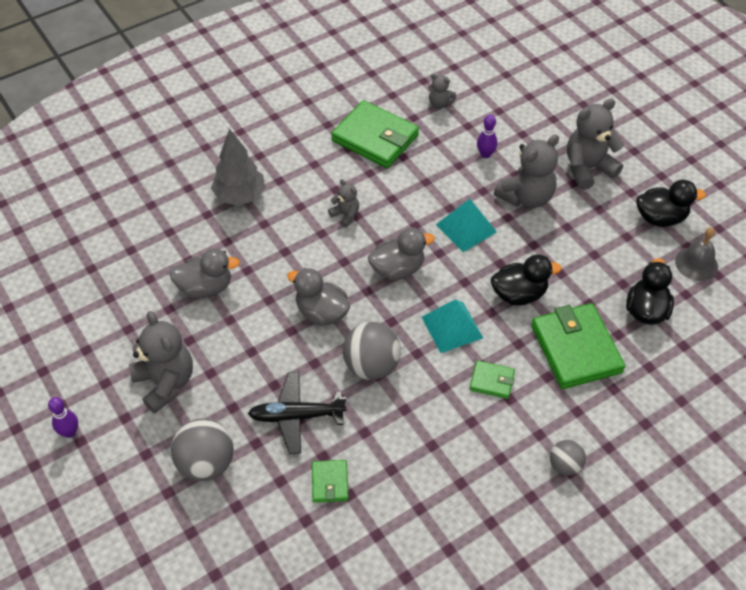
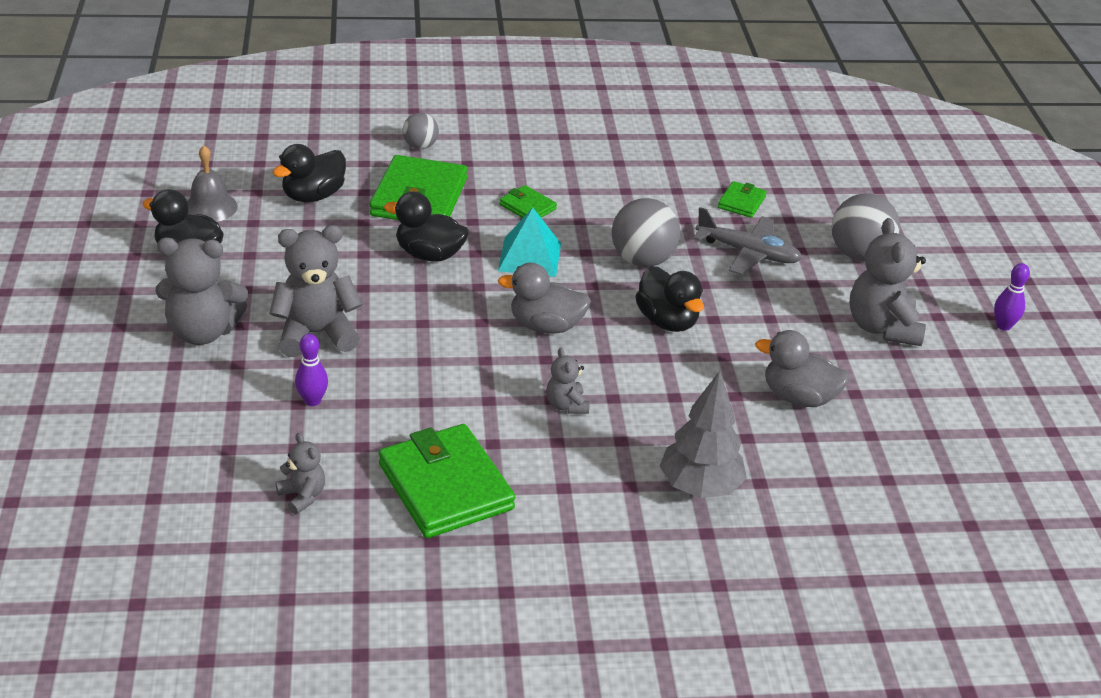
camera: 155 degrees left, 15 degrees down
black plane [248,372,346,454] -> grey plane [693,207,802,275]
grey duck [287,268,350,326] -> black duck [635,266,704,332]
turquoise pyramid [436,199,497,252] -> none
grey ball [550,440,586,476] -> grey ball moved to [403,113,439,149]

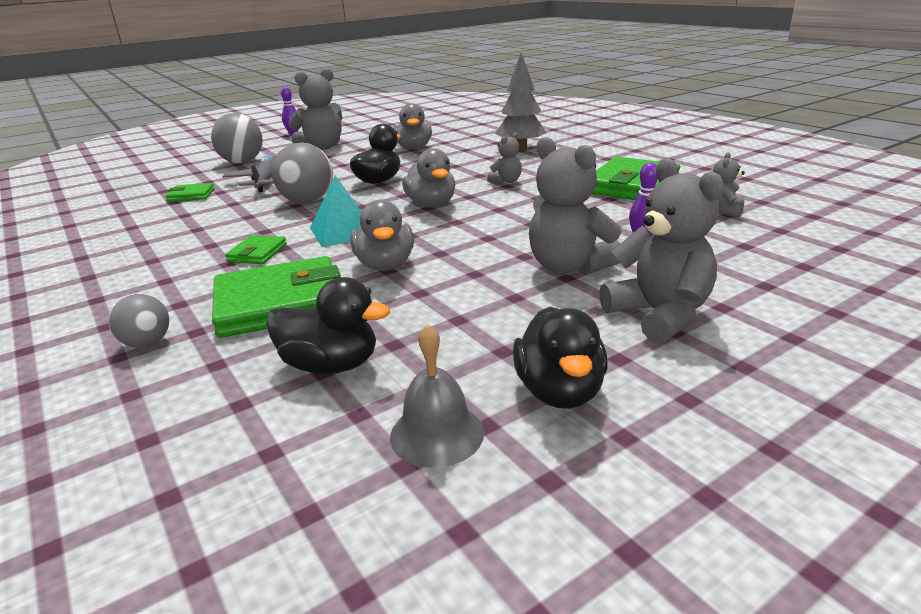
camera: 115 degrees left, 10 degrees down
black duck [384,192,469,262] -> grey duck [350,200,414,271]

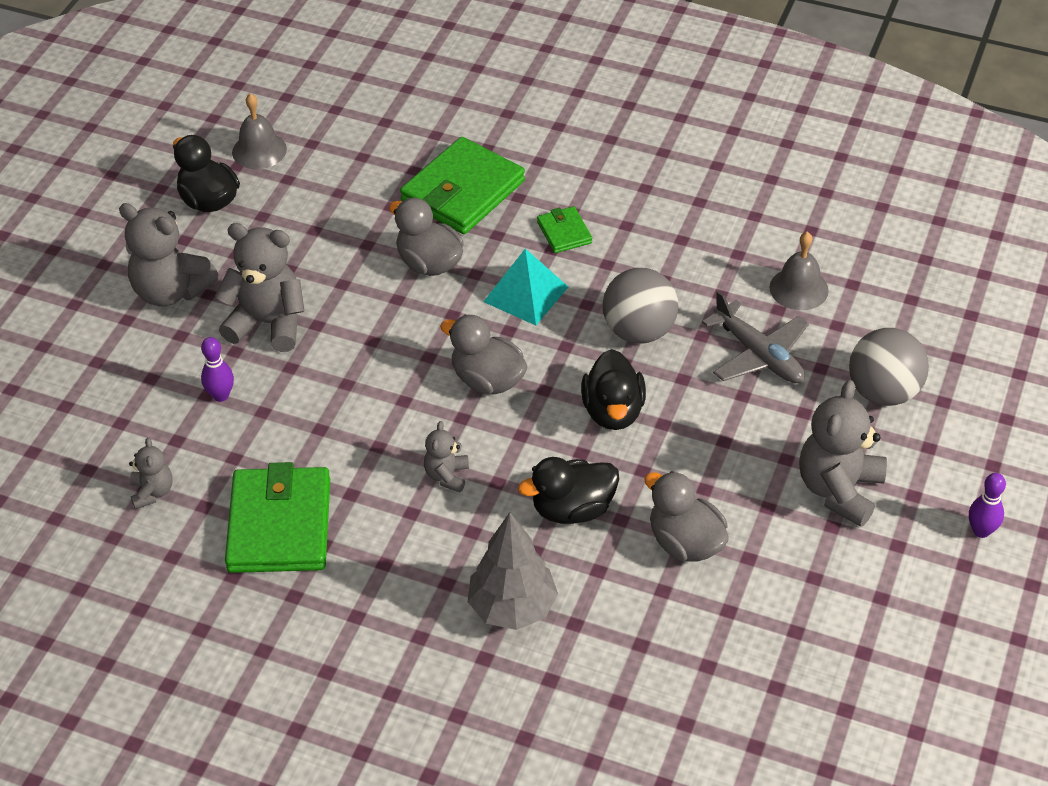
camera: 145 degrees right, 20 degrees up
grey ball [109,294,169,348] -> none
green wallet [166,183,215,202] -> grey bell [769,232,829,310]
black duck [266,277,390,374] -> black duck moved to [518,457,619,524]

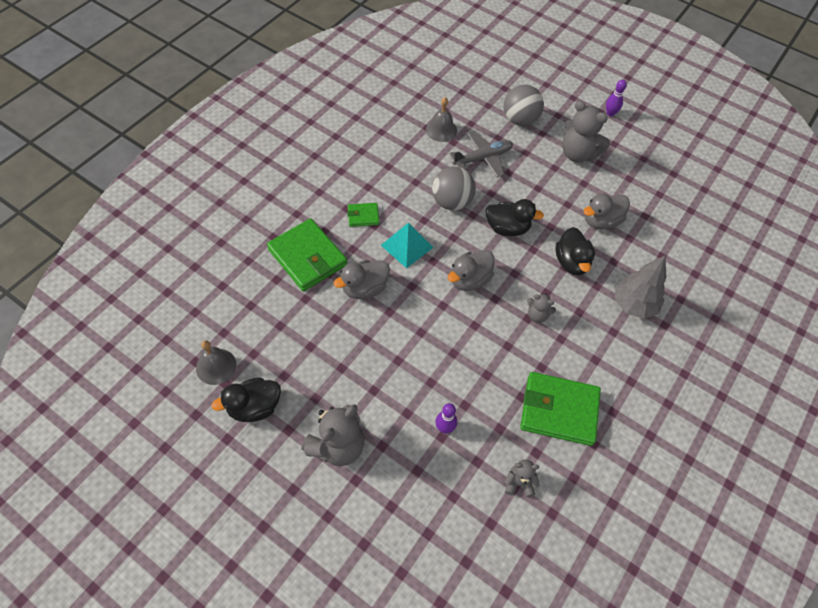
camera: 80 degrees left, 10 degrees up
grey teddy bear [215,223,305,352] -> none

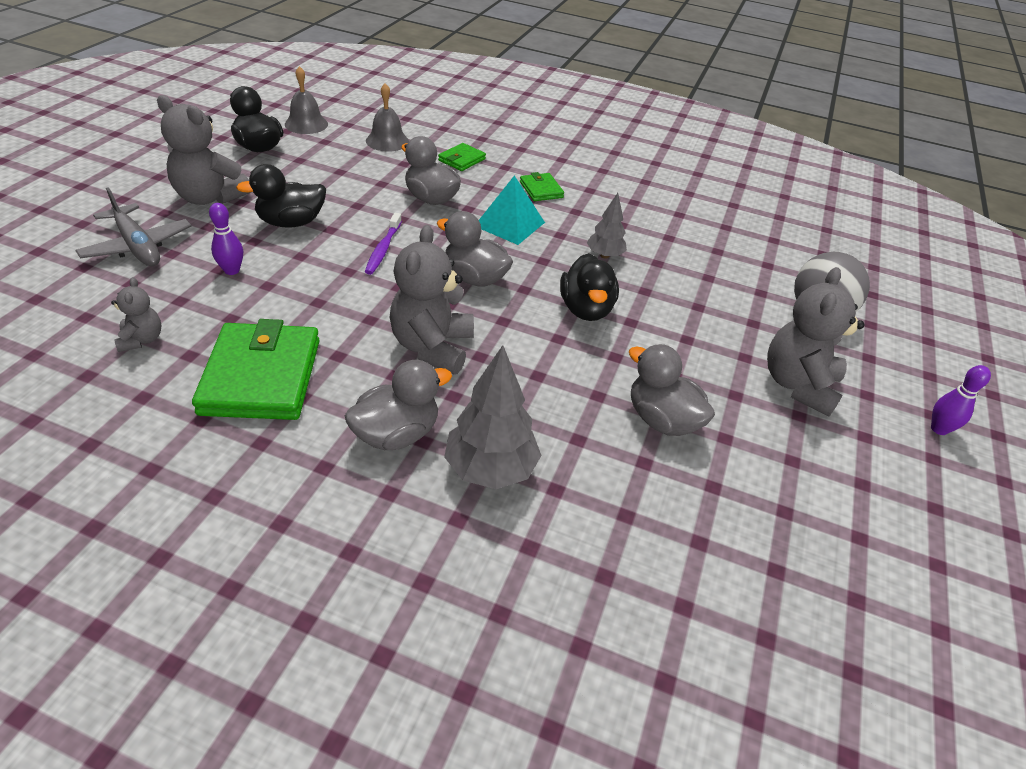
camera: 75 degrees right, 15 degrees down
green wallet [267,219,347,291] -> green wallet [438,143,486,171], size x0.48
grey bell [426,97,457,142] -> grey bell moved to [366,83,409,152]
grey ball [432,166,476,211] -> grey tree [587,193,627,259]
grey plane [450,131,513,177] -> grey plane moved to [75,187,192,266]
grey teddy bear [527,293,556,323] -> grey teddy bear [390,225,474,375], size x1.93
black duck [555,227,595,276] -> black duck moved to [236,164,326,228]
none -> grey duck [345,360,452,450]
none -> purple toothbrush [365,213,402,275]

